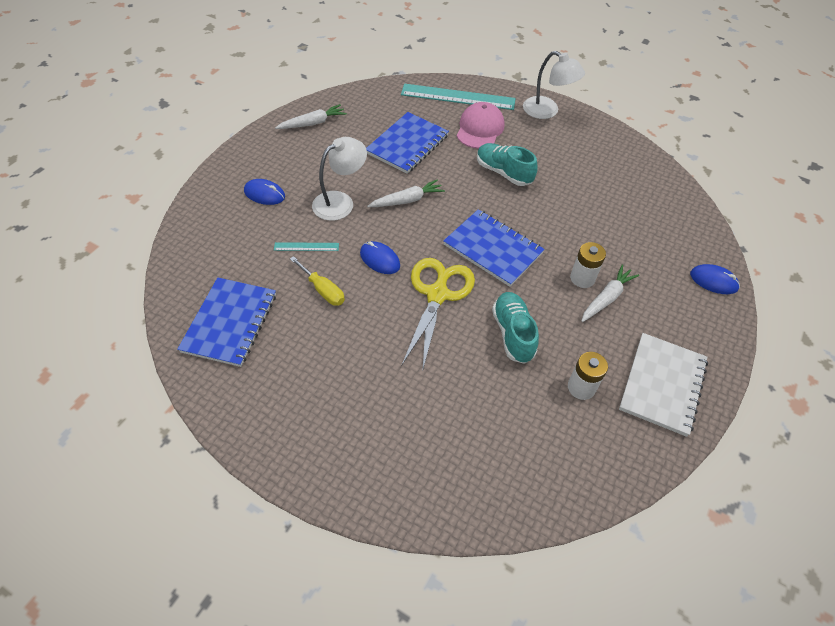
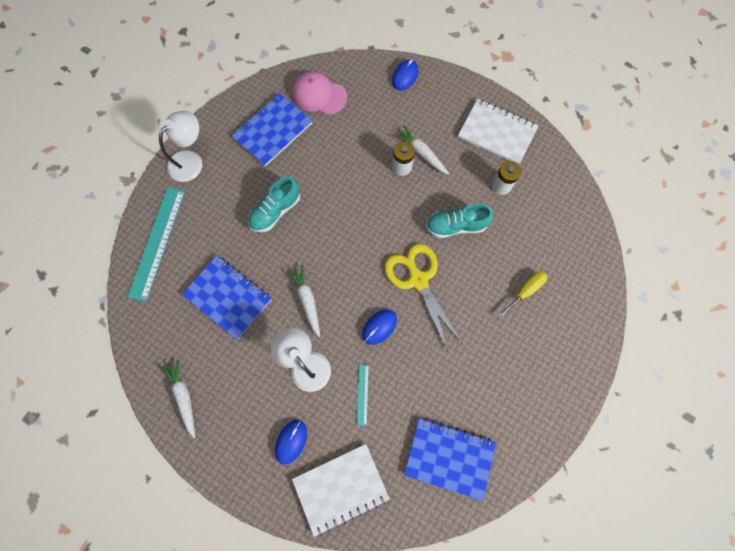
camera: 85 degrees left, 20 degrees up
yellow screwdriver [290,256,345,306] -> yellow screwdriver moved to [497,271,547,319]
yellow scissors [402,258,475,372] -> yellow scissors turned 45 degrees clockwise [385,244,463,351]
blue notebook [443,209,545,287] -> blue notebook moved to [232,93,312,166]
pink cap [457,102,505,149] -> pink cap moved to [292,71,347,115]
none -> white notebook [292,444,390,537]

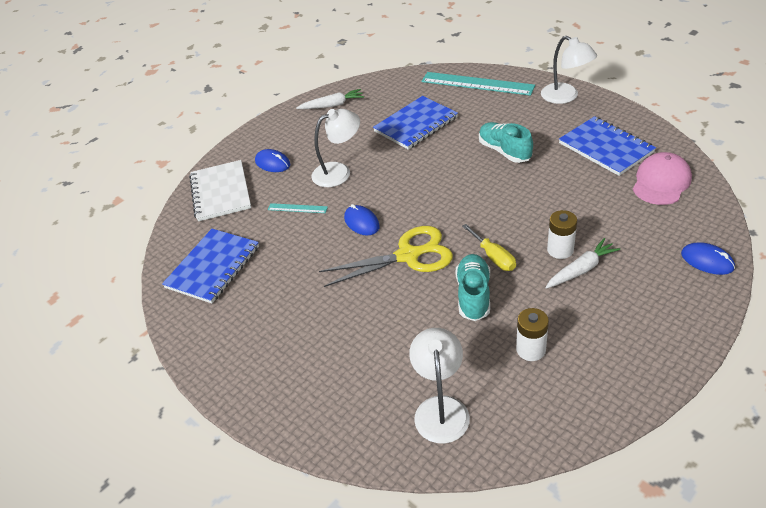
camera: 105 degrees right, 30 degrees down
white carrot [287,265,320,337] -> none
white notebook [458,99,539,165] -> none
yellow screwdriver [497,271,547,319] -> yellow screwdriver moved to [462,224,516,271]
none -> white lamp [409,328,470,444]

